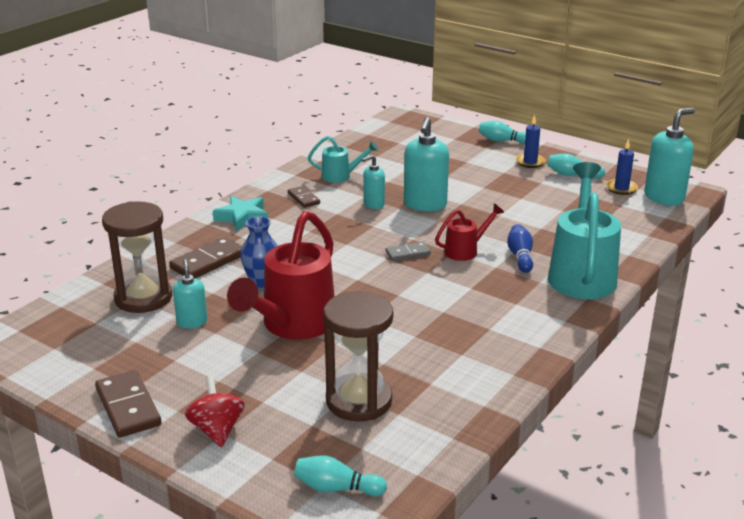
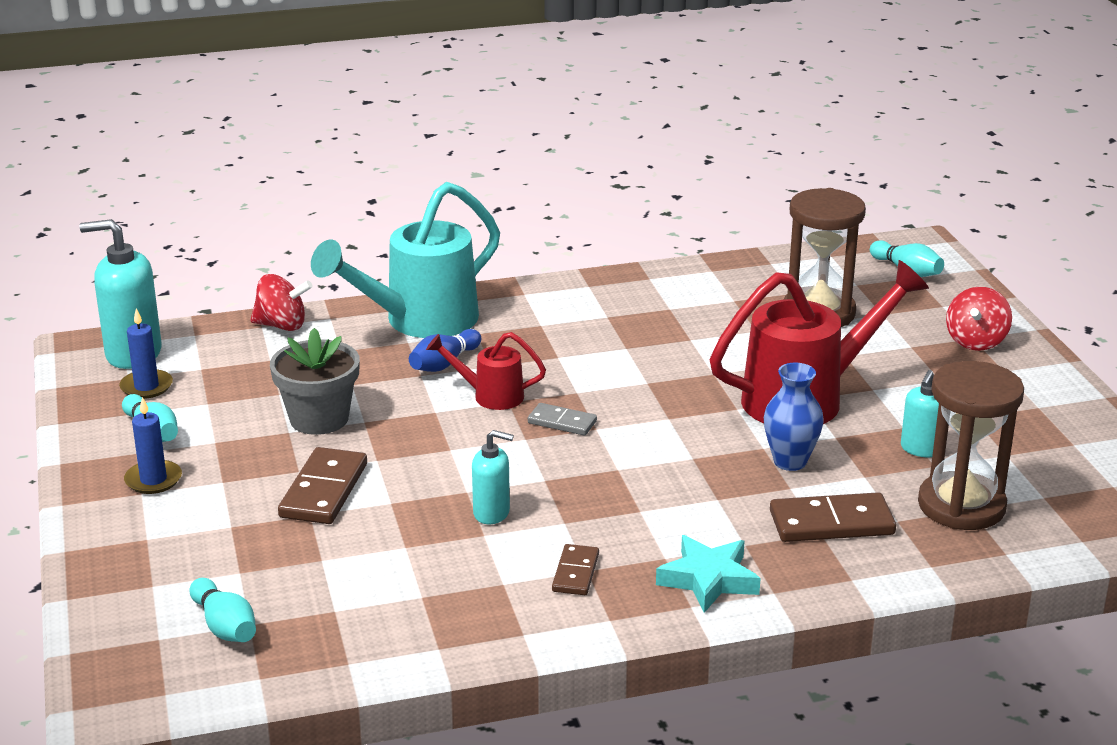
camera: 140 degrees left, 0 degrees up
brown domino [95,370,162,438] -> brown domino moved to [278,447,367,524]
turquoise watering can [308,136,378,183] -> none
turquoise soap dispenser [404,117,449,211] -> none
turquoise bowling pin [479,121,526,144] -> turquoise bowling pin moved to [189,578,256,642]
none -> red spinning top [250,274,313,331]
none -> grey flower pot [270,328,360,435]

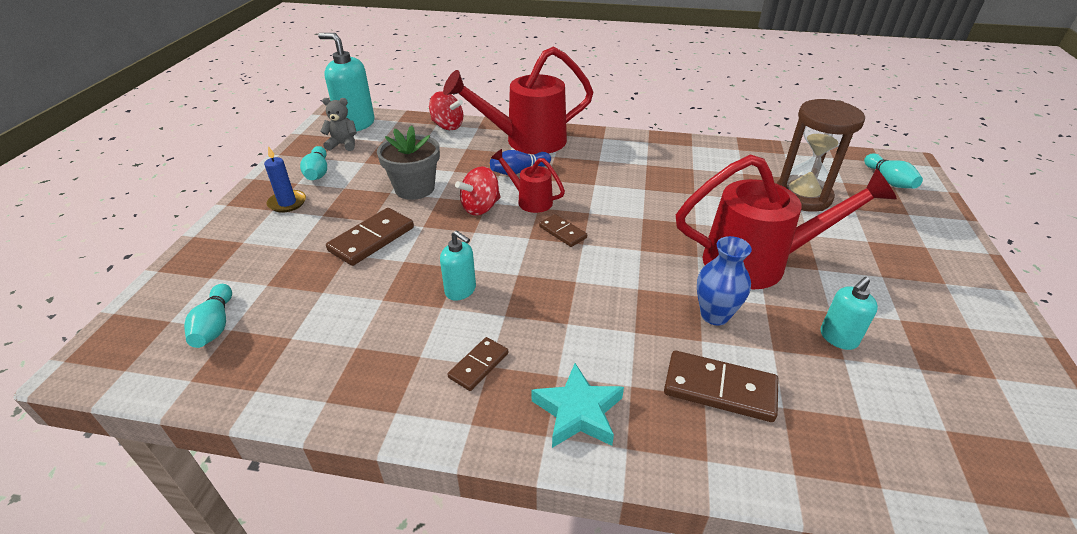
camera: 25 degrees right, 10 degrees up
blue candle [119,308,173,399] -> grey teddy bear [320,98,357,151]
turquoise watering can [311,182,500,338] -> red watering can [443,46,594,154]
grey domino [528,403,597,436] -> brown domino [539,214,587,247]
brown hourglass [918,361,1024,530] -> none
red spinning top [946,287,1012,351] -> red spinning top moved to [455,166,501,216]

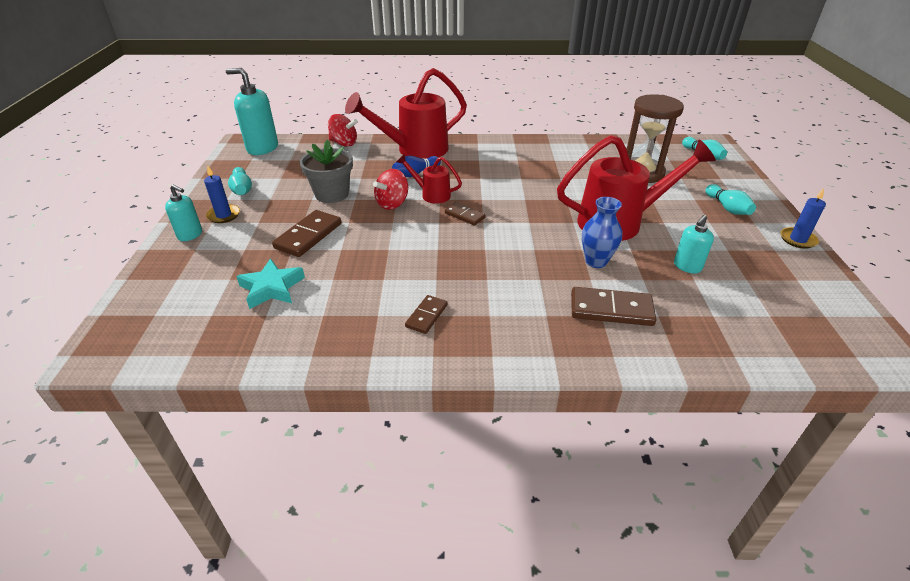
camera: 10 degrees left, 0 degrees up
turquoise bowling pin [184,284,232,348] -> turquoise bowling pin moved to [705,184,756,215]
grey teddy bear [320,98,357,151] -> none
turquoise soap dispenser [440,230,476,301] -> turquoise soap dispenser moved to [165,185,202,241]
turquoise star [532,363,624,448] -> turquoise star moved to [236,258,305,309]
none -> blue candle [780,188,826,249]

